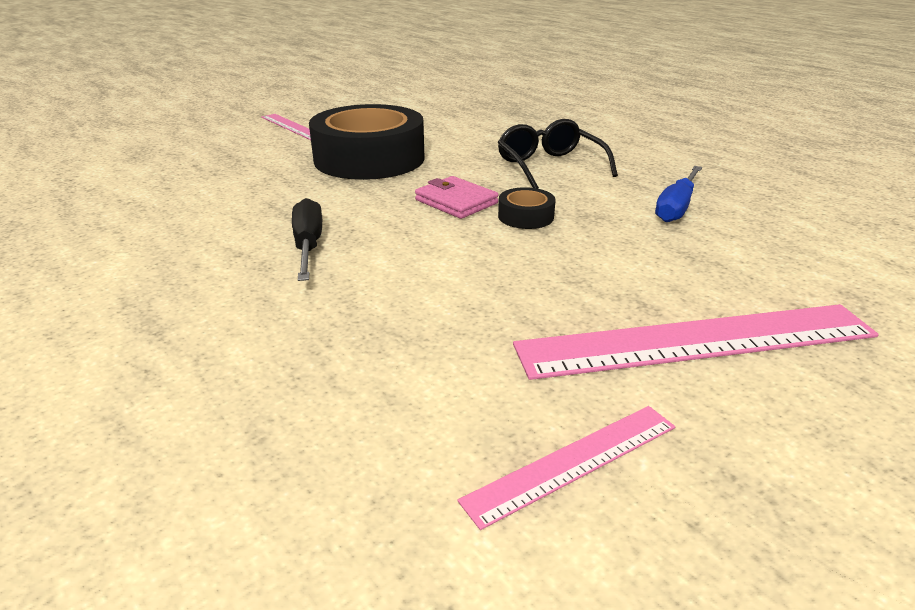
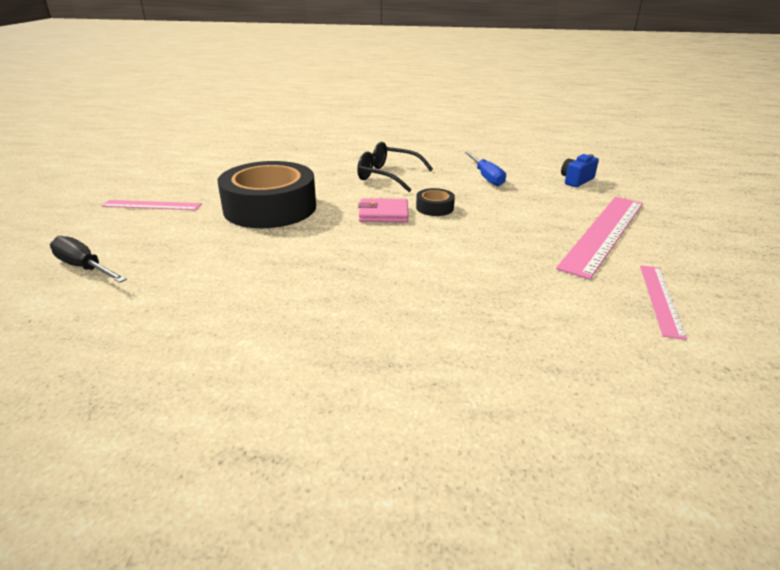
camera: 45 degrees left, 0 degrees up
black screwdriver [292,198,322,281] -> black screwdriver moved to [50,236,127,283]
none -> blue camera [561,154,599,187]

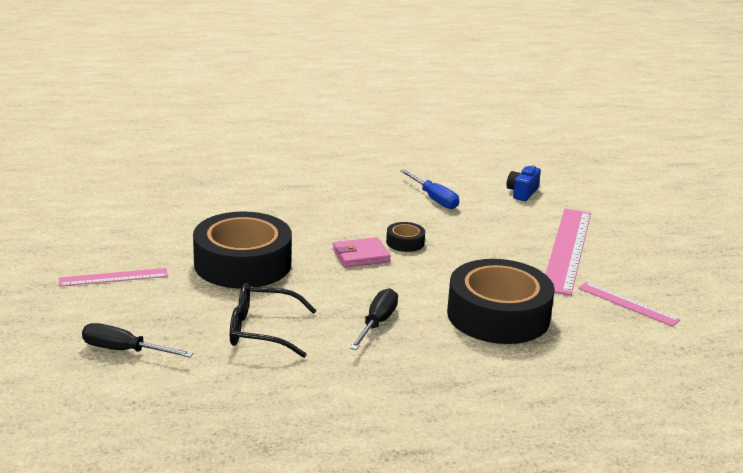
camera: 20 degrees left, 5 degrees down
black glasses [357,142,433,192] -> black glasses moved to [230,283,317,358]
pink ruler [640,265,687,340] -> pink ruler turned 45 degrees counterclockwise [578,282,680,327]
none -> black screwdriver [350,288,398,350]
none -> black tape [447,259,555,344]

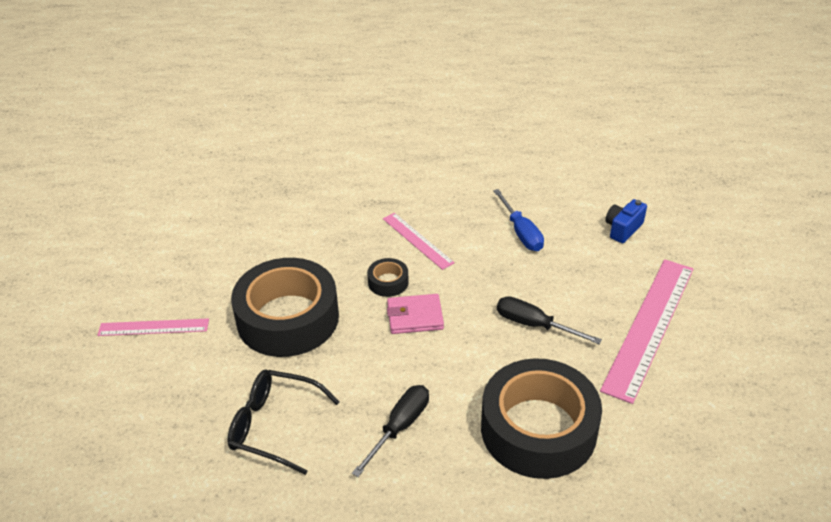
camera: 15 degrees right, 15 degrees up
black screwdriver [82,323,193,357] -> black screwdriver moved to [497,296,602,344]
black tape [386,222,425,252] -> black tape moved to [367,258,409,297]
pink ruler [578,282,680,327] -> pink ruler moved to [383,213,455,270]

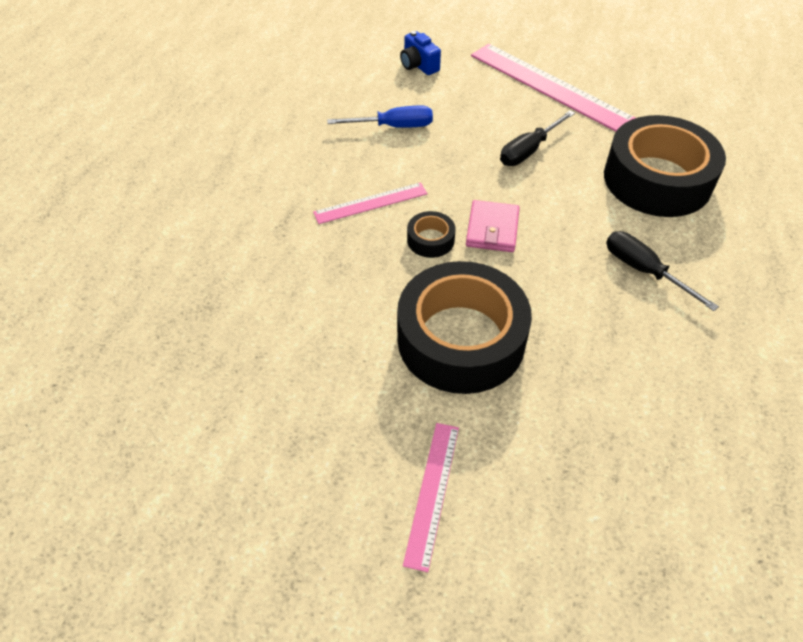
camera: 75 degrees left, 10 degrees up
black glasses [227,369,340,475] -> none

